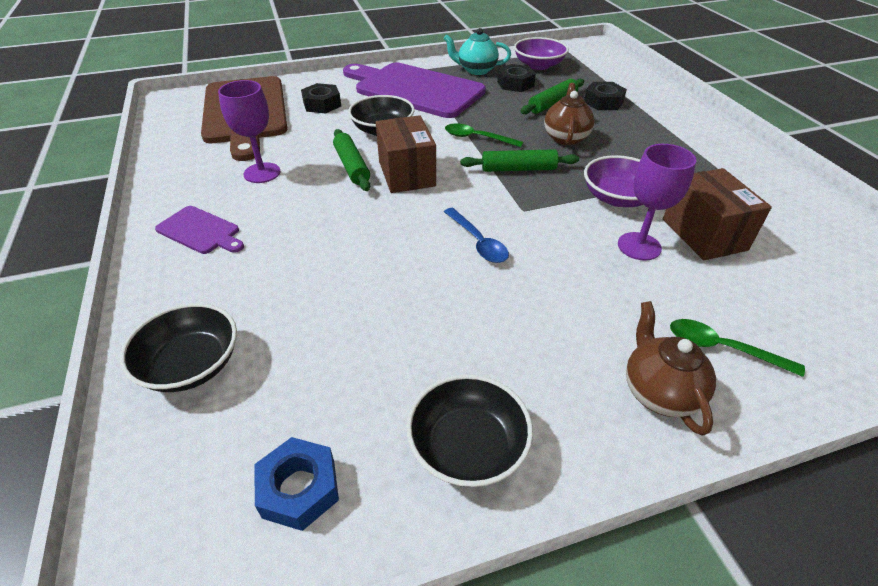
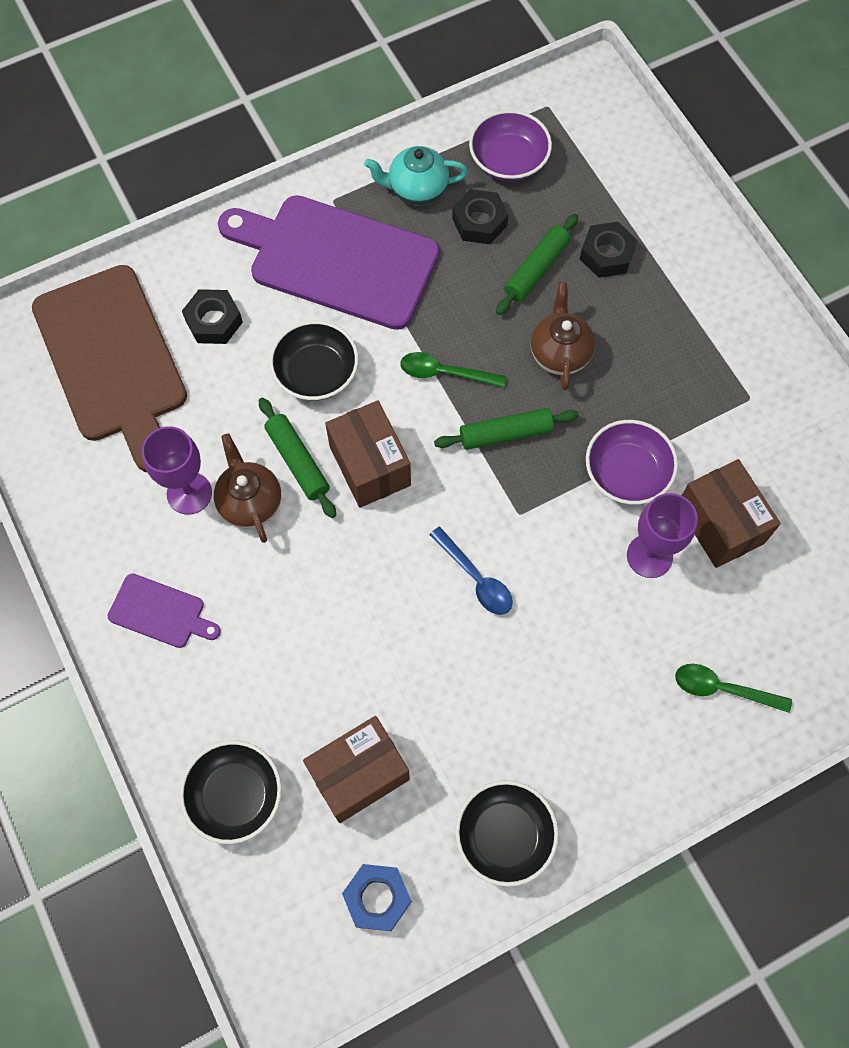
camera: 10 degrees left, 25 degrees up
brown teapot [626,301,716,436] -> brown teapot moved to [214,433,281,543]
none -> brown box [303,716,410,823]

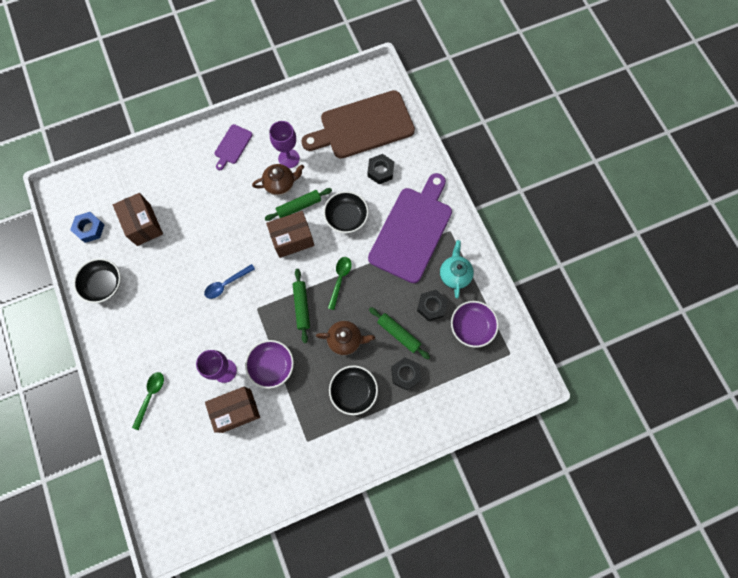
camera: 95 degrees right, 5 degrees up
black bowl [179,740,282,844] -> black bowl moved to [329,365,378,415]

